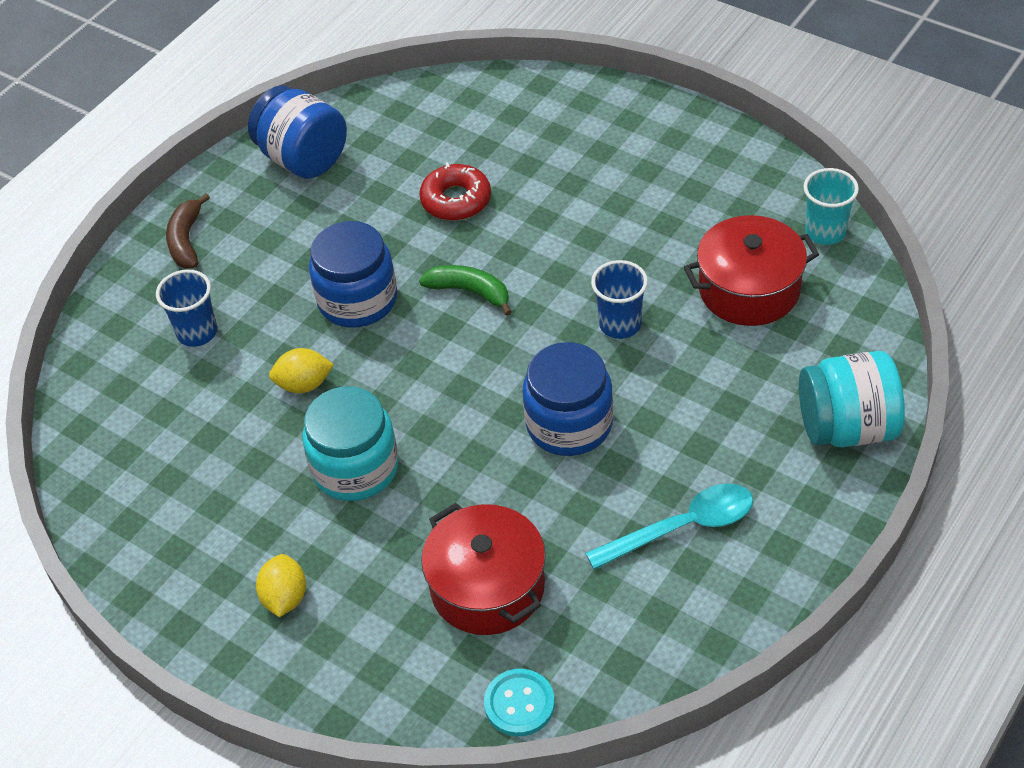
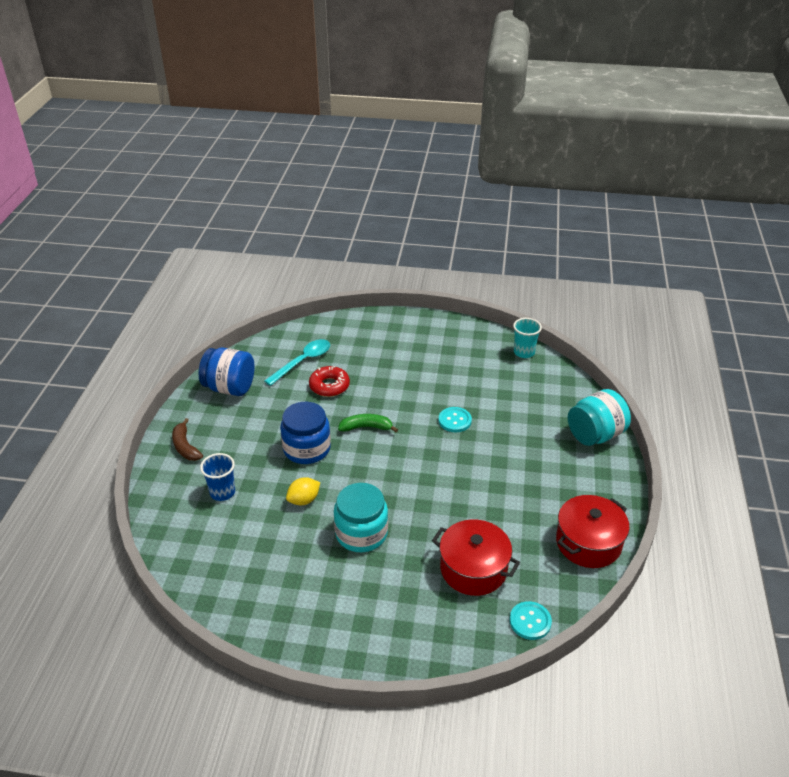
camera: 30 degrees left, 10 degrees down
yellow lemon [256,554,306,617] -> none
blue jar [523,342,613,456] -> none
turquoise spoon [585,483,753,570] -> turquoise spoon moved to [264,339,330,386]
blue cup [591,260,648,339] -> turquoise button [439,407,472,432]
red pot [684,215,819,326] -> red pot moved to [556,495,630,568]

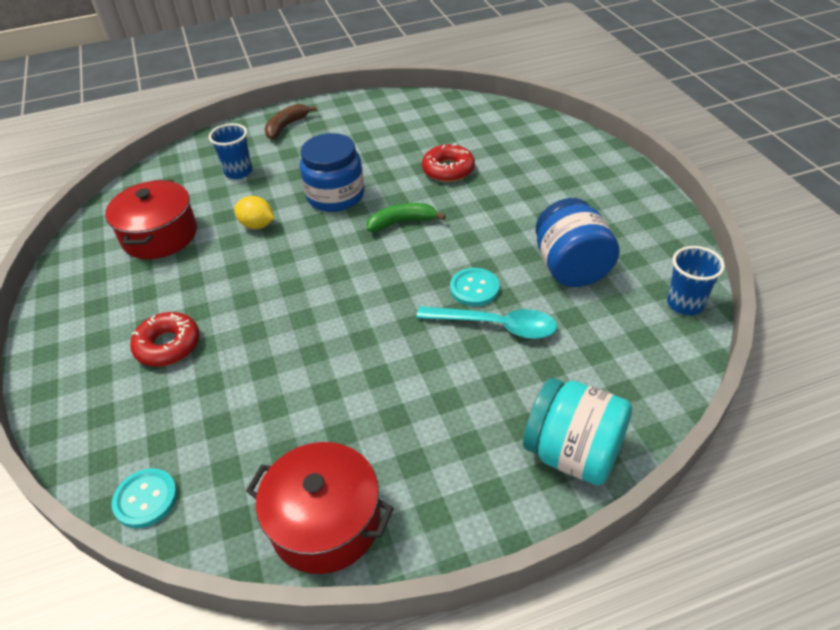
camera: 65 degrees right, 5 degrees up
blue jar [199,348,255,396] -> blue jar moved to [536,198,620,287]
turquoise spoon [264,339,330,386] -> turquoise spoon moved to [416,306,557,339]
turquoise jar [334,483,388,552] -> none
green banana [338,414,398,432] -> green banana turned 75 degrees counterclockwise [367,203,446,232]
red pot [432,519,520,596] -> red pot moved to [105,180,197,259]
turquoise cup [513,318,542,358] -> blue cup [667,246,725,315]
none -> red donut [130,312,200,367]

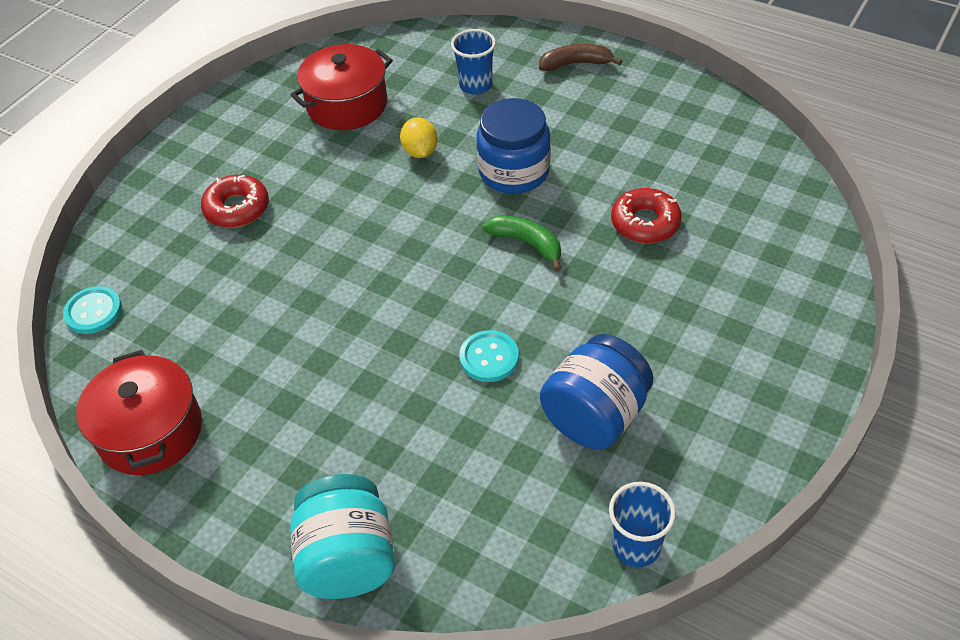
camera: 50 degrees right, 5 degrees up
turquoise spoon [416,306,557,339] -> none

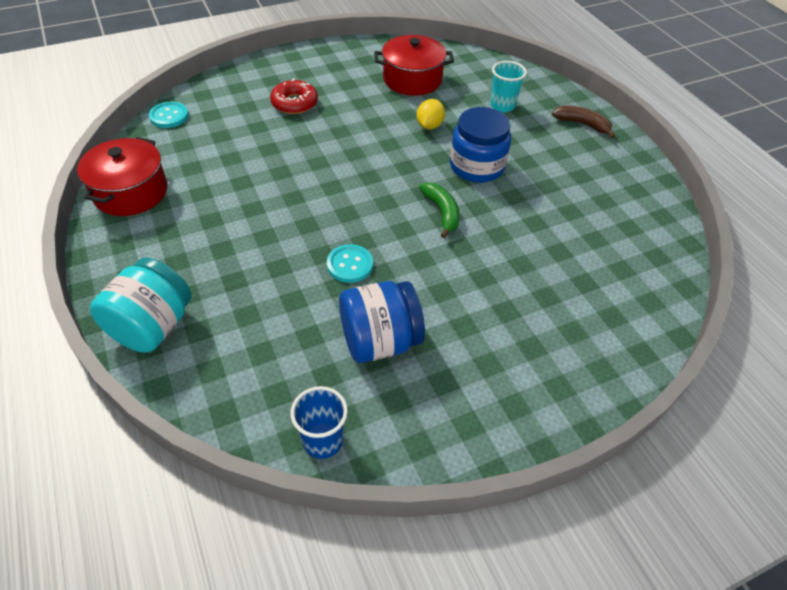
camera: 30 degrees right, 0 degrees up
blue cup [451,29,496,95] -> turquoise cup [490,61,527,112]
red donut [611,188,682,243] -> none

